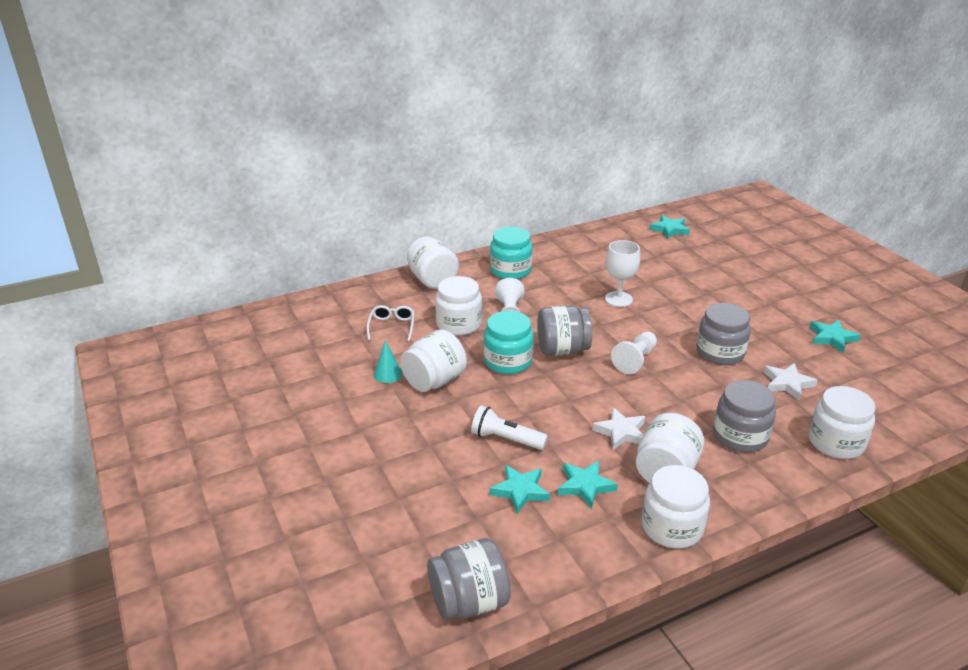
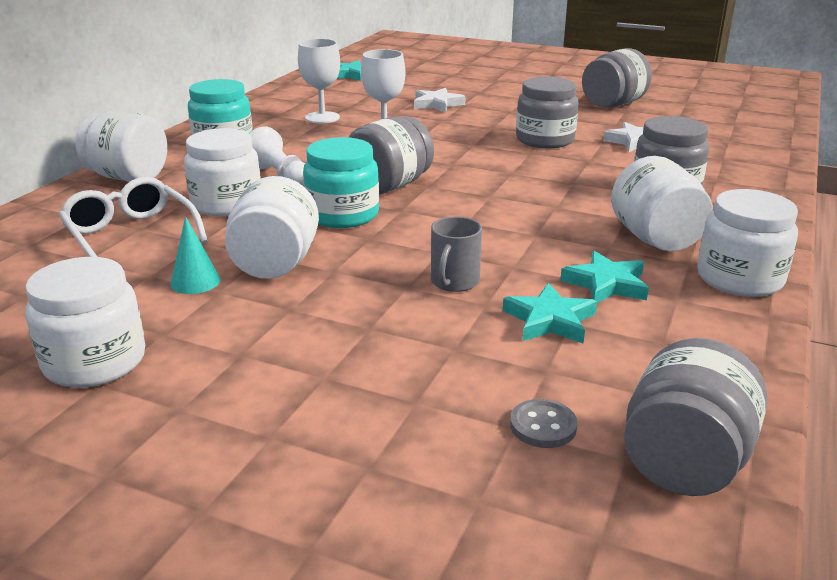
camera: 40 degrees left, 5 degrees down
white glasses [367,305,415,341] -> white glasses [59,177,208,257], size x1.54
white flashlight [471,405,548,450] -> grey mug [431,217,482,292]
white star [592,407,645,450] -> white star moved to [414,88,466,113]
white pawn [611,332,657,374] -> none
white jar [808,386,876,459] -> white jar moved to [25,257,145,388]
turquoise star [810,320,860,352] -> grey jar [582,48,652,107]
none -> white goblet [298,39,340,123]
none -> grey button [510,399,578,448]

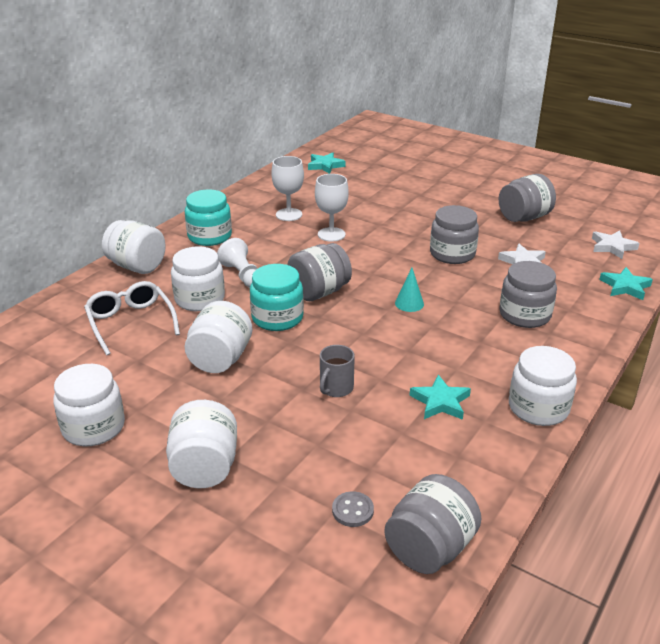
camera: 10 degrees right, 5 degrees up
turquoise cone [170,216,220,294] -> turquoise cone moved to [395,268,424,312]
white star [414,88,466,113] -> white star moved to [592,231,640,259]
turquoise star [503,283,597,344] -> turquoise star moved to [599,267,653,300]
white jar [611,156,713,251] -> white jar moved to [166,400,237,488]

